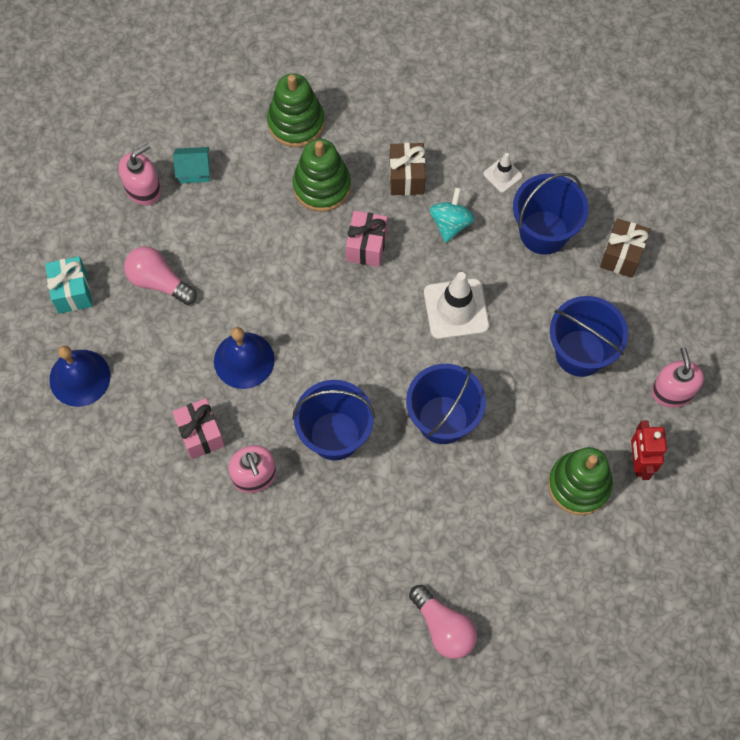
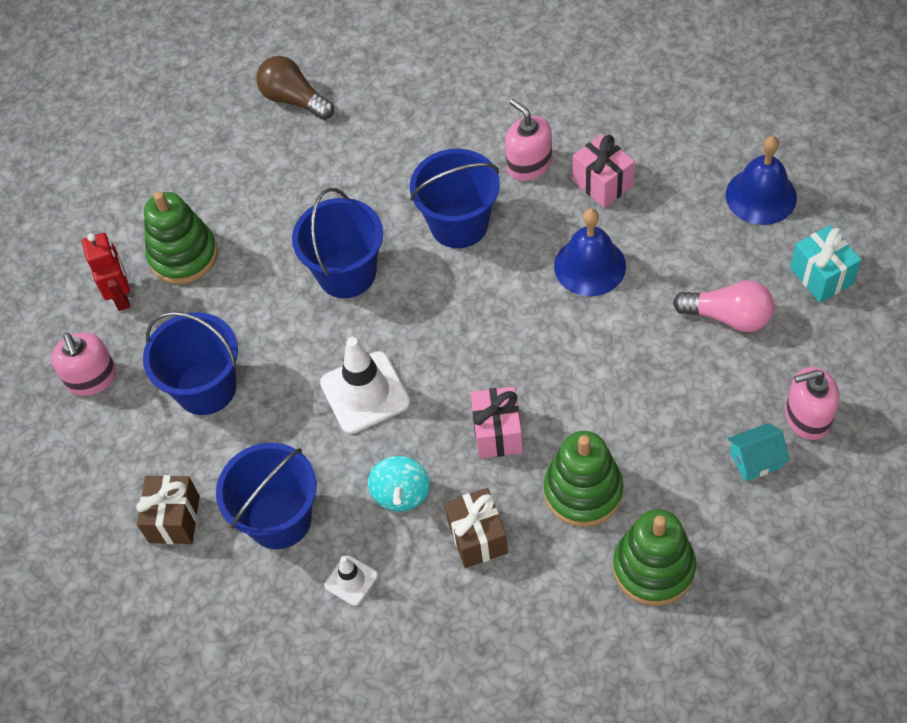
camera: 170 degrees right, 10 degrees down
pink soap dispenser [118,144,161,205] -> pink soap dispenser turned 45 degrees clockwise [785,367,840,440]
pink light bulb [409,585,477,659] -> brown light bulb [256,56,334,120]

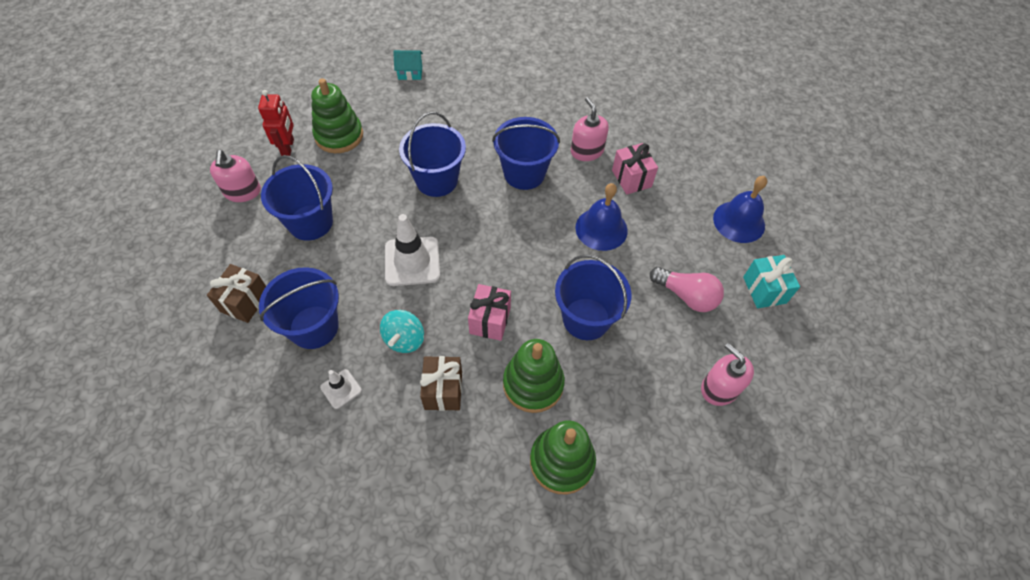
camera: 10 degrees right, 0 degrees up
brown light bulb [256,56,334,120] -> none
turquoise house [727,423,790,481] -> turquoise house moved to [393,50,423,80]
pink soap dispenser [785,367,840,440] -> pink soap dispenser turned 45 degrees clockwise [701,343,754,406]
none -> blue bucket [555,255,632,340]

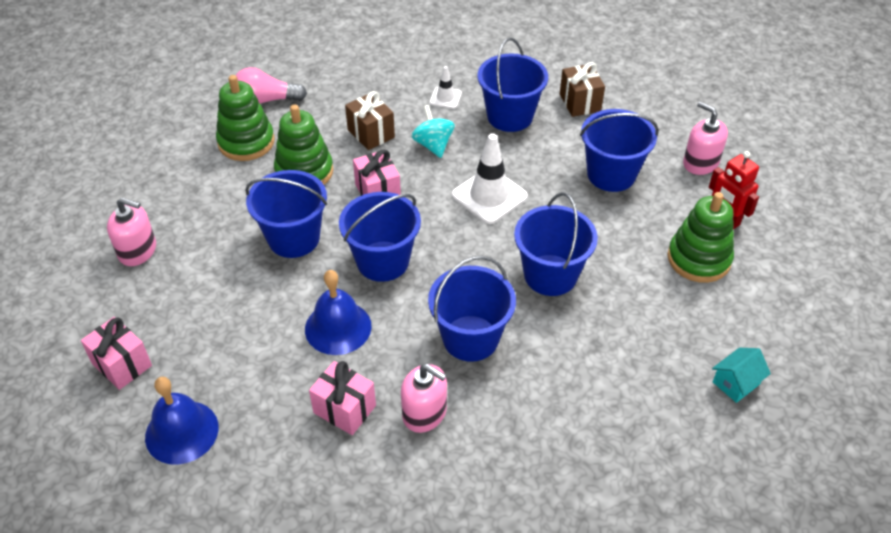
camera: 145 degrees right, 10 degrees down
pink light bulb [650,267,724,312] -> pink light bulb moved to [236,67,307,104]
turquoise gift [743,255,800,308] -> pink gift [81,317,152,390]
none -> blue bucket [339,192,421,282]

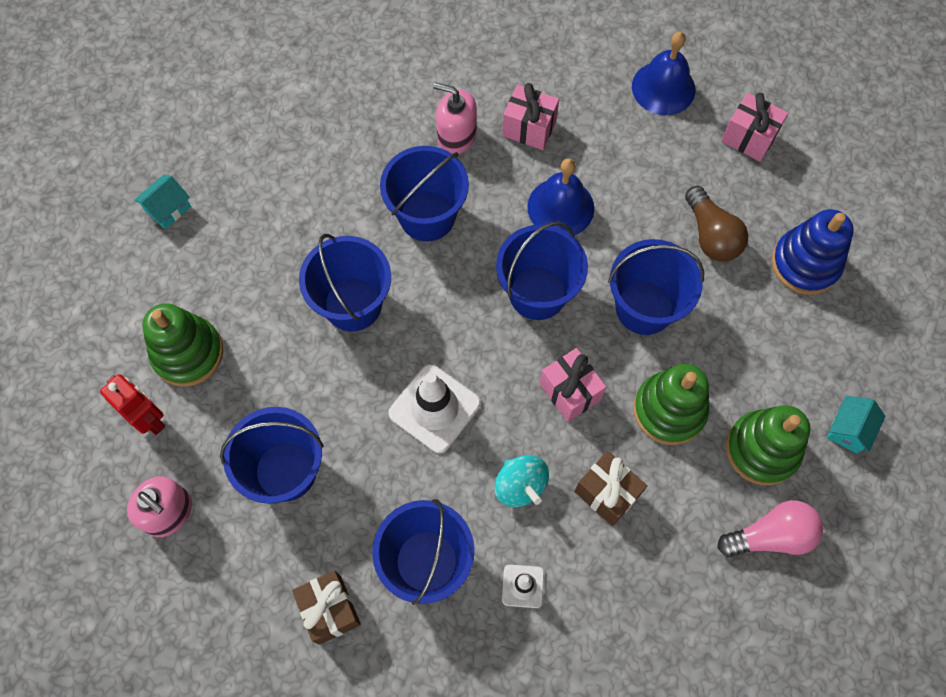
camera: 170 degrees right, 20 degrees up
pink soap dispenser [107,197,156,266] -> blue stacking toy [771,209,854,295]
none -> brown light bulb [685,186,748,262]
none -> turquoise house [827,396,885,454]

